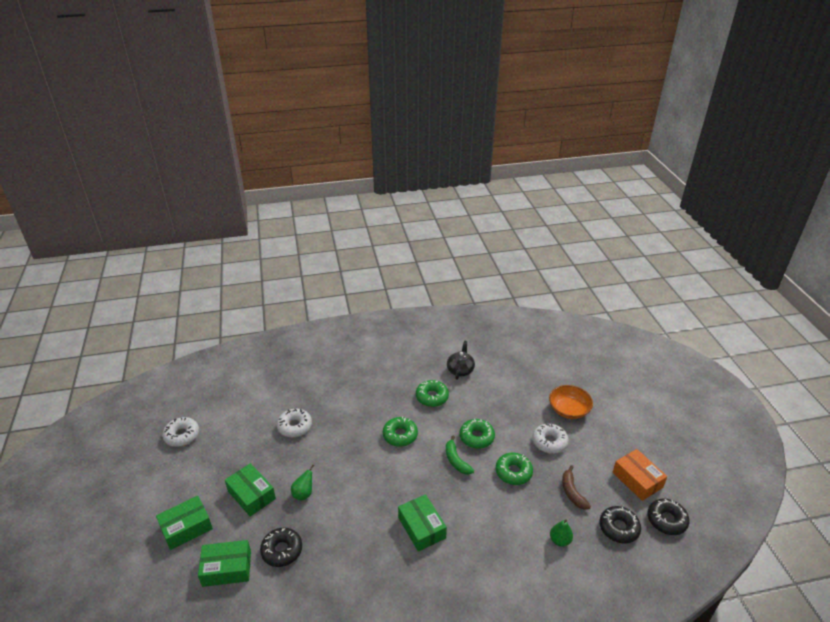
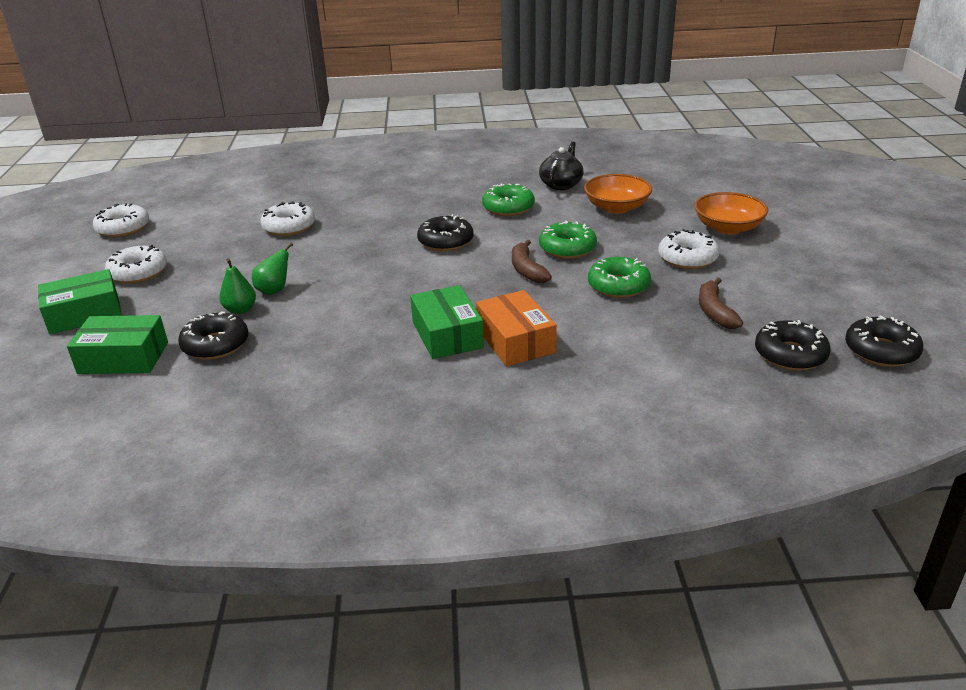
camera: 10 degrees right, 5 degrees down
green box [225,463,276,517] -> none
green donut [383,416,418,447] -> black donut [417,214,473,252]
green banana [446,436,474,475] -> brown banana [512,240,552,283]
green pear [550,519,573,547] -> green pear moved to [219,258,256,314]
orange box [613,449,667,501] -> orange box moved to [476,290,557,366]
none -> white donut [105,245,167,284]
none -> orange bowl [584,174,652,213]

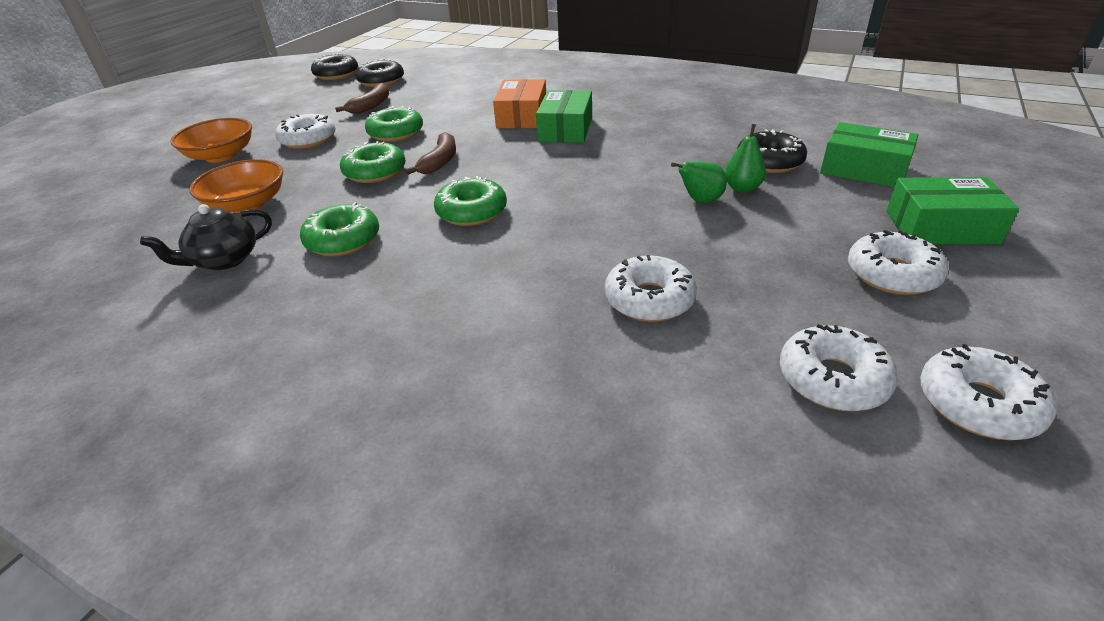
camera: 150 degrees left, 5 degrees up
black donut [417,214,473,252] -> green donut [434,176,507,226]
none -> white donut [780,324,898,411]

